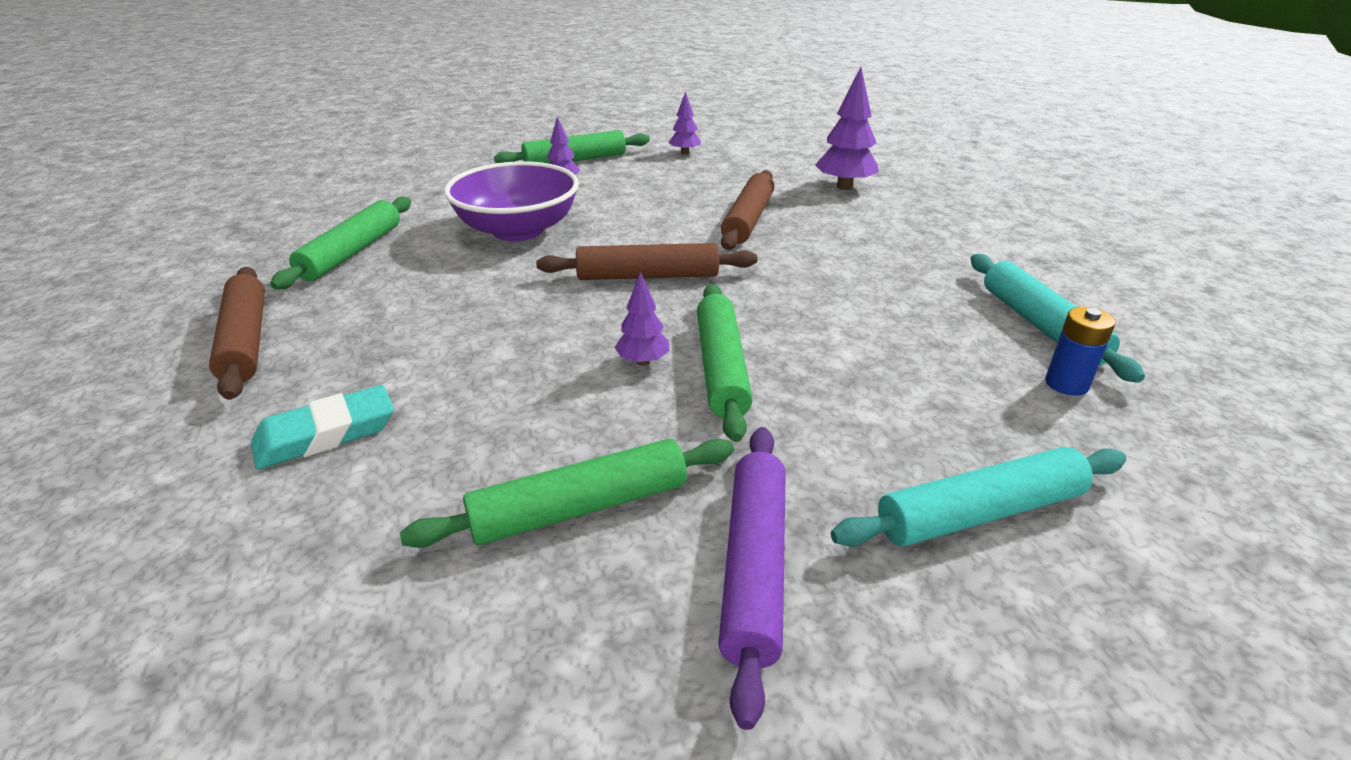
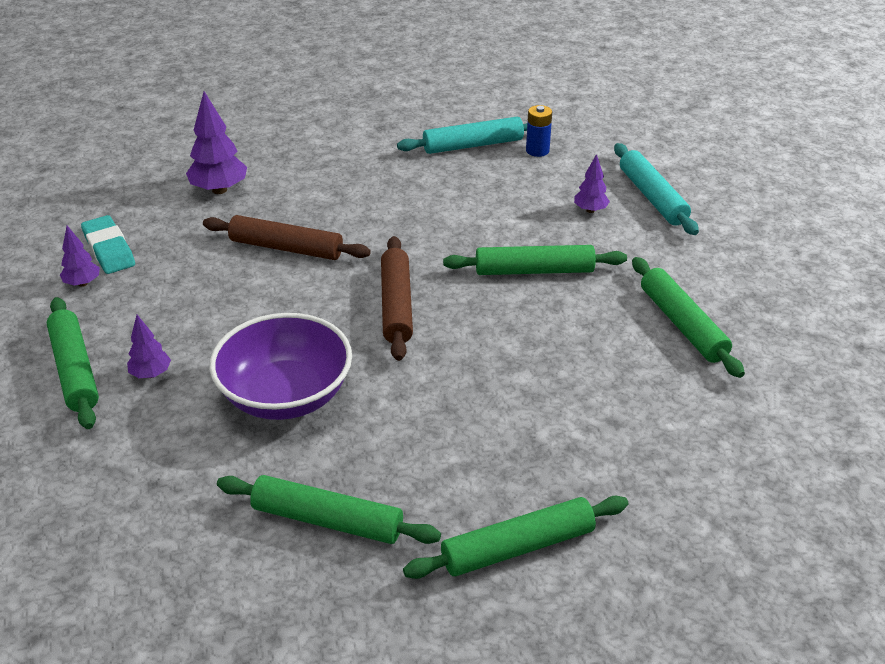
camera: 90 degrees left, 5 degrees up
brown rolling pin [209,267,265,400] -> green rolling pin [403,496,628,579]
turquoise eraser [251,385,394,469] -> turquoise eraser moved to [81,215,135,274]
purple tree [615,272,669,366] -> purple tree moved to [574,154,610,213]
purple rolling pin [718,427,786,730] -> none

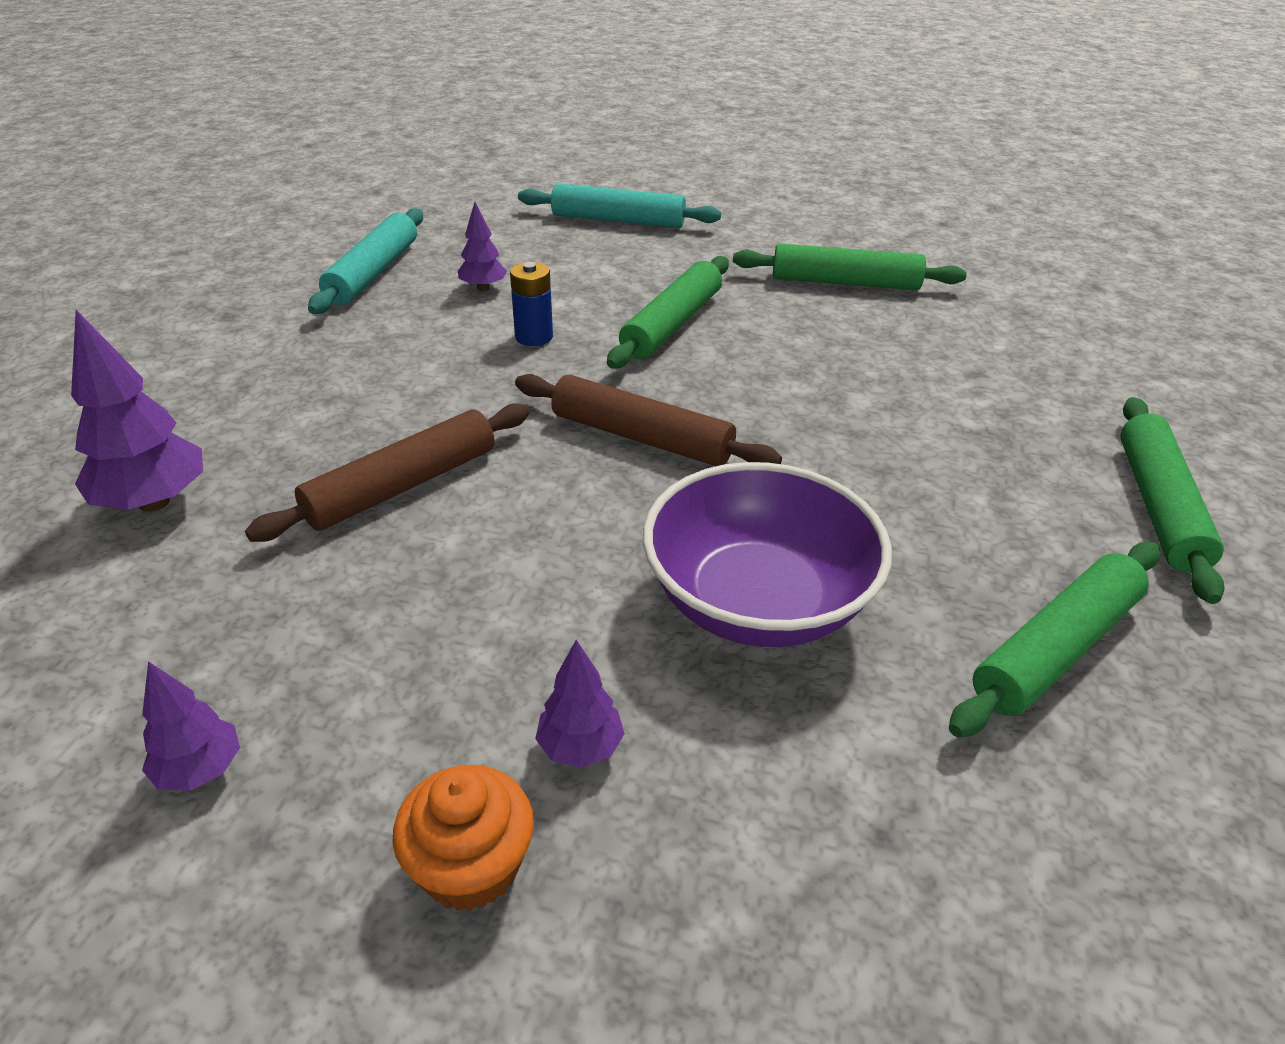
camera: 60 degrees left, 0 degrees up
green rolling pin [47,297,99,429] -> orange cupcake [392,765,534,911]
turquoise eraser [81,215,135,274] -> none
blue battery [526,105,552,157] -> blue battery moved to [510,262,553,346]
purple tree [574,154,610,213] -> purple tree moved to [458,202,507,291]

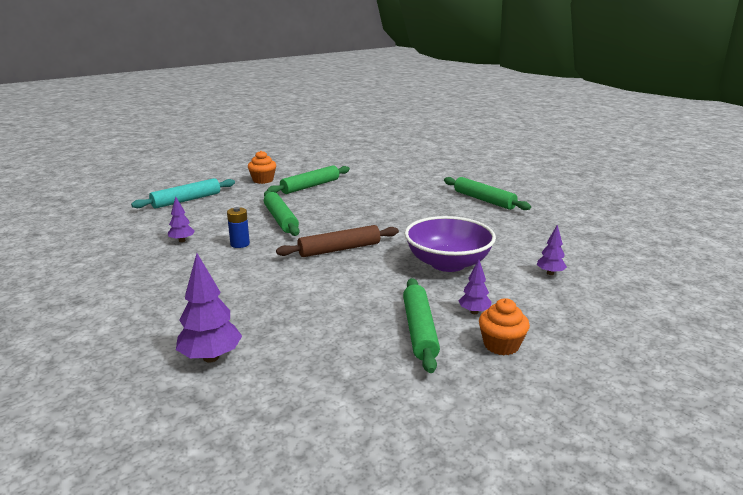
camera: 50 degrees left, 15 degrees down
purple tree [142,661,240,791] -> purple tree moved to [537,225,567,275]
brown rolling pin [245,404,530,542] -> none
turquoise rolling pin [308,208,423,314] -> none
green rolling pin [949,542,1160,737] -> green rolling pin moved to [403,278,440,373]
none -> orange cupcake [248,151,276,184]

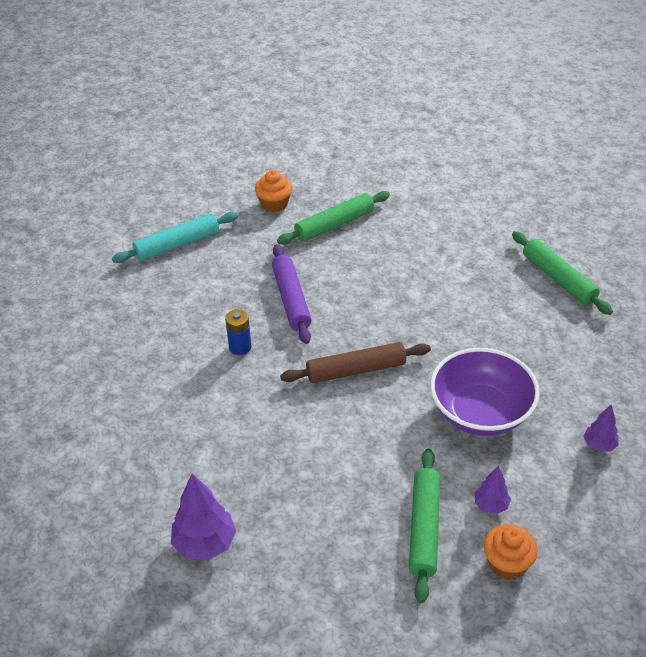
camera: 10 degrees right, 20 degrees up
purple tree [168,196,194,242] -> none
green rolling pin [264,191,300,236] -> purple rolling pin [272,244,311,344]

